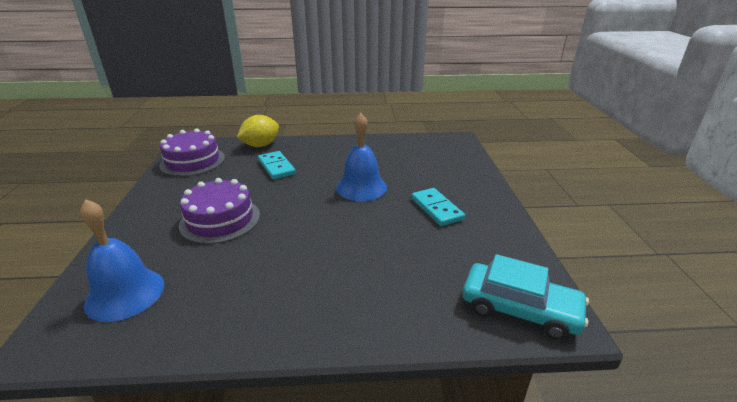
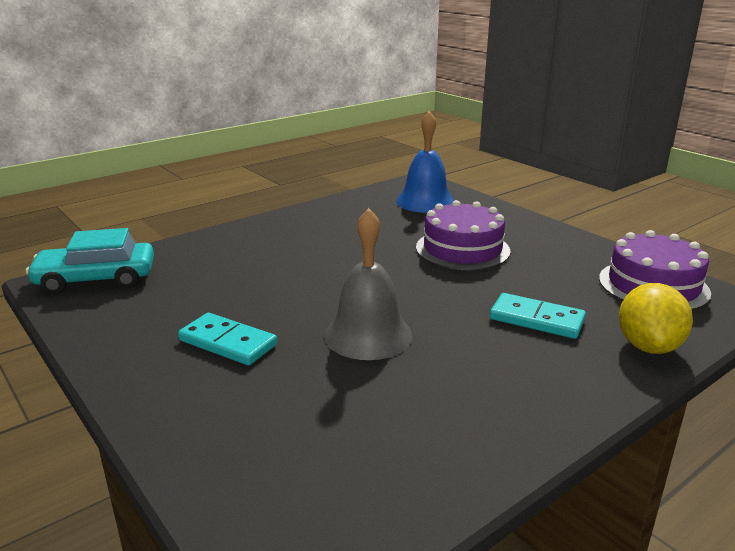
camera: 145 degrees right, 5 degrees down
blue bell [336,113,387,201] -> grey bell [324,208,413,360]

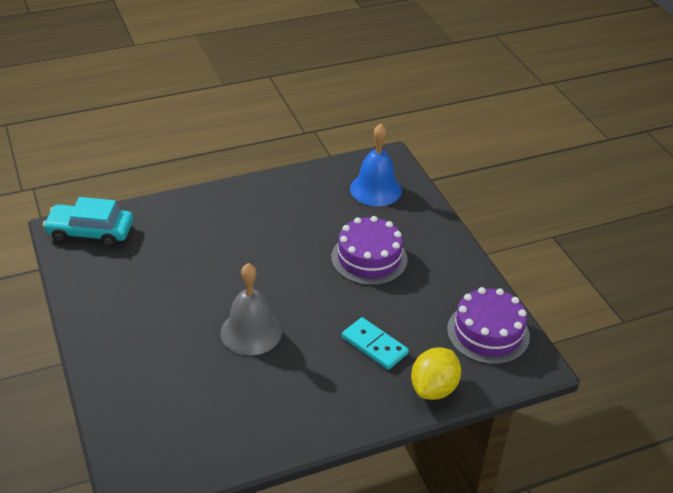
camera: 15 degrees right, 15 degrees up
turquoise domino [178,313,277,365] -> none

